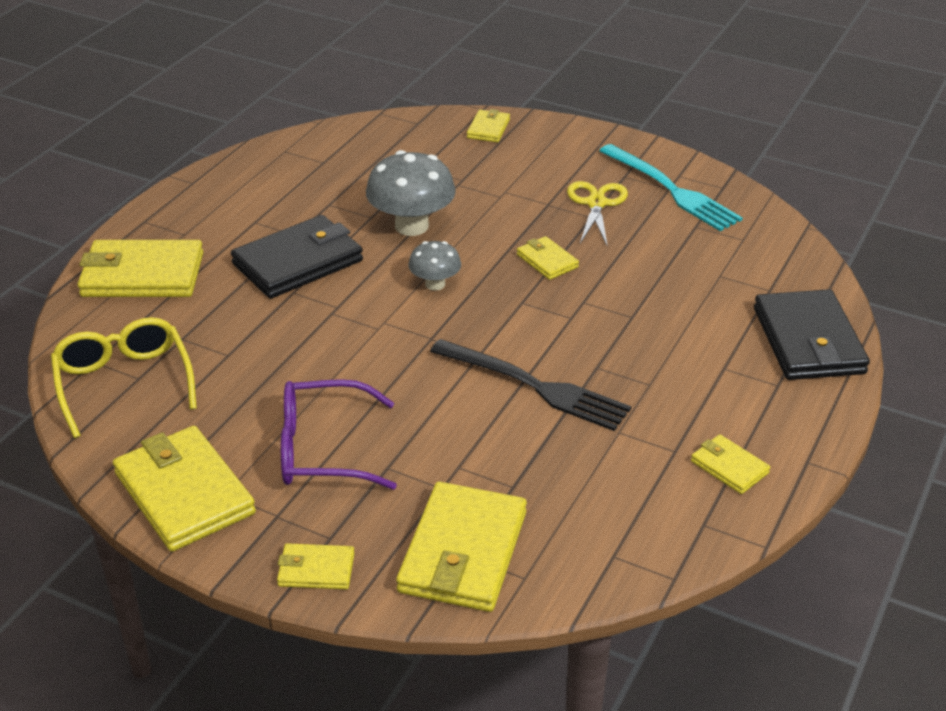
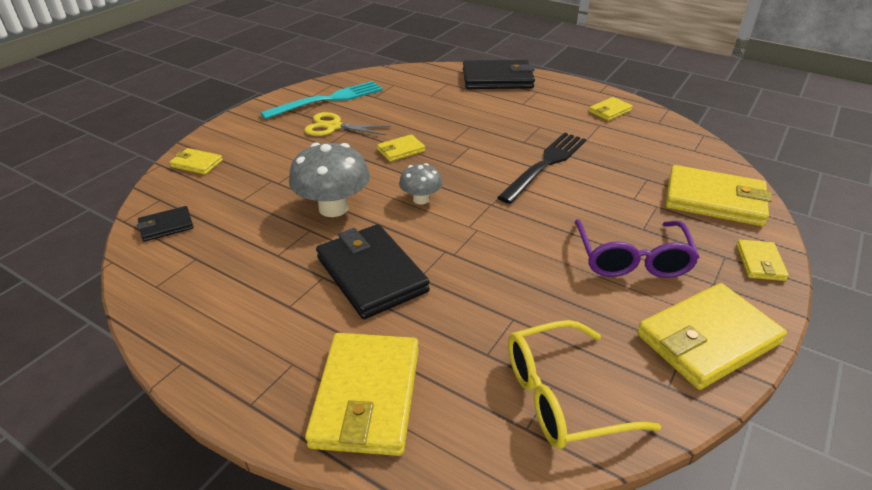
camera: 85 degrees left, 0 degrees up
none -> black wallet [137,206,194,242]

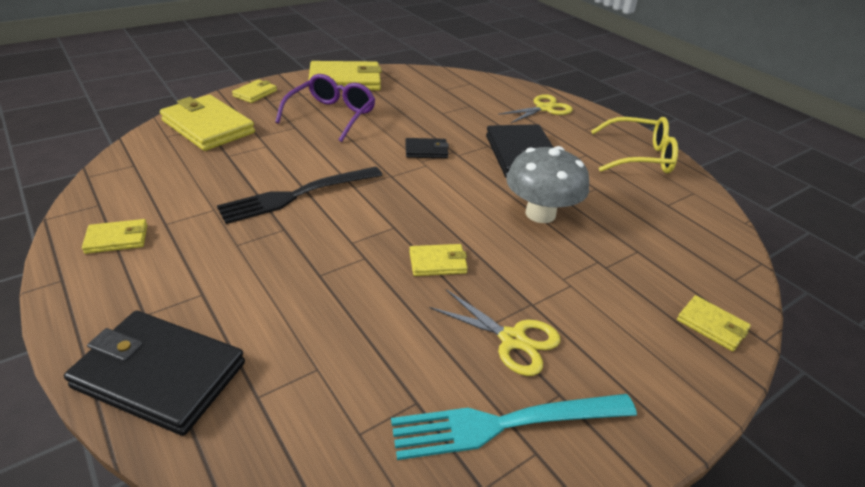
camera: 160 degrees left, 0 degrees up
black wallet [137,206,194,242] -> black wallet moved to [405,138,449,158]
yellow wallet [305,333,419,456] -> yellow scissors [498,94,573,124]
grey mushroom [399,163,443,205] -> none
yellow glasses [508,320,661,449] -> yellow glasses moved to [591,117,678,173]

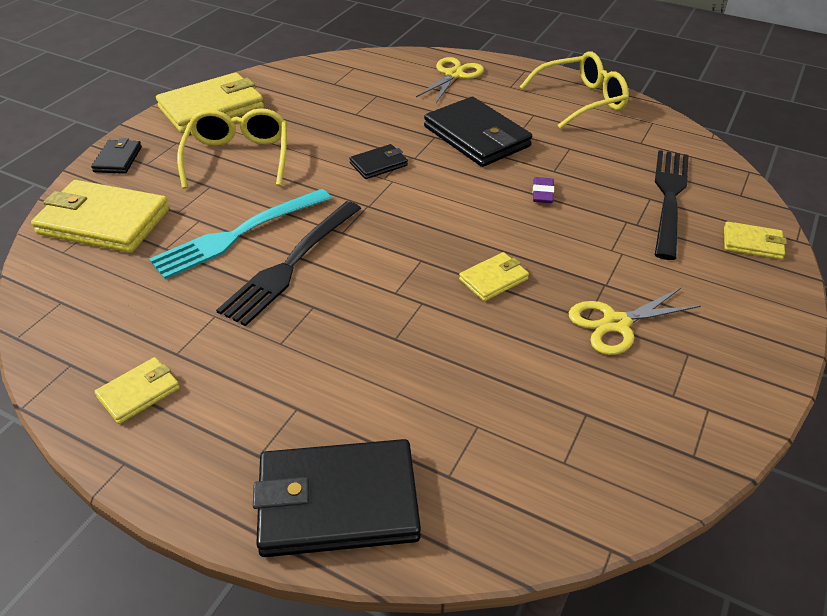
camera: 25 degrees left, 5 degrees up
yellow wallet [232,79,277,103] -> black wallet [91,138,142,174]
purple glasses [275,74,375,142] -> yellow glasses [177,108,287,189]
turquoise fork [391,394,637,460] -> turquoise fork moved to [149,189,331,279]
yellow scissors [429,289,560,376] -> yellow scissors turned 150 degrees clockwise [569,288,701,355]
grey mushroom [506,146,589,223] -> purple eraser [533,177,554,203]
none -> black fork [655,150,689,260]

